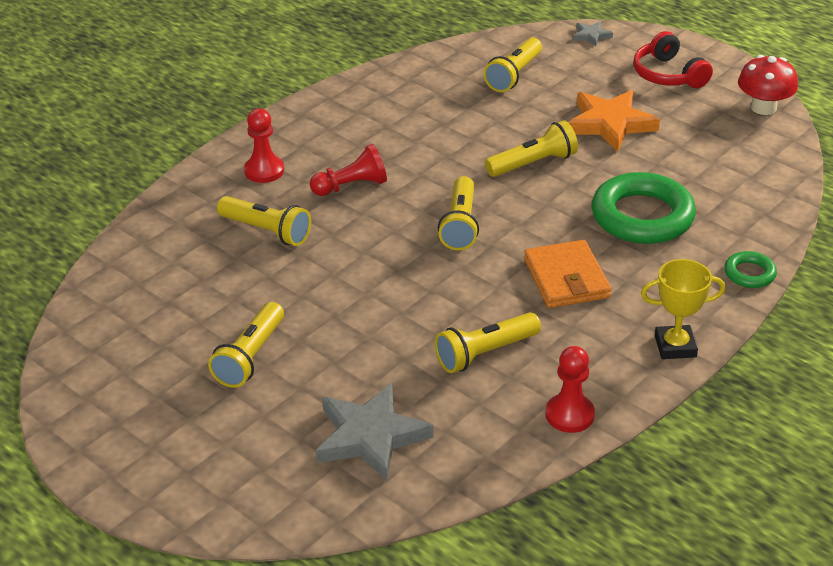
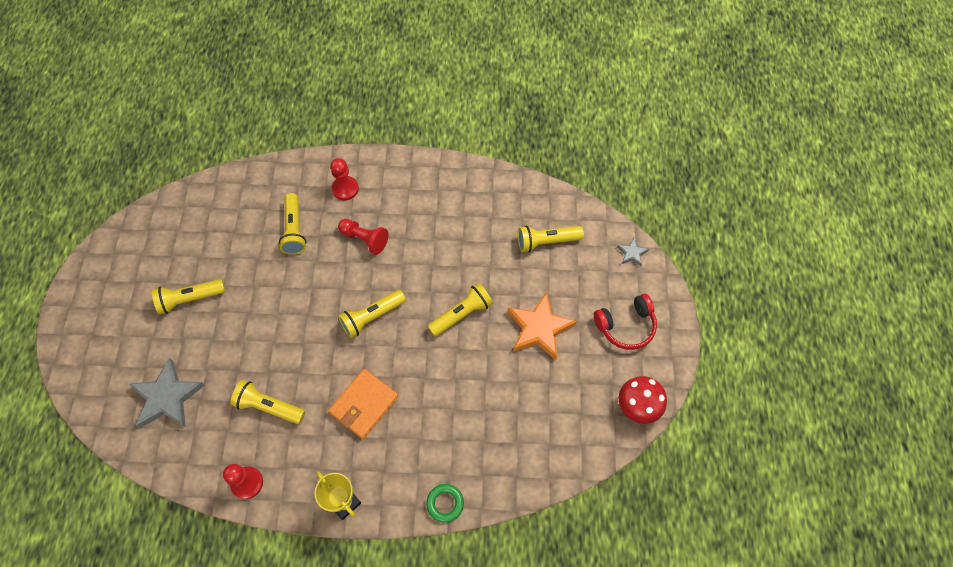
camera: 50 degrees right, 25 degrees up
yellow flashlight [485,120,578,177] -> yellow flashlight turned 60 degrees counterclockwise [428,283,493,337]
green ring [592,172,696,244] -> none
red headphones [633,31,713,88] -> red headphones turned 135 degrees counterclockwise [594,294,657,350]

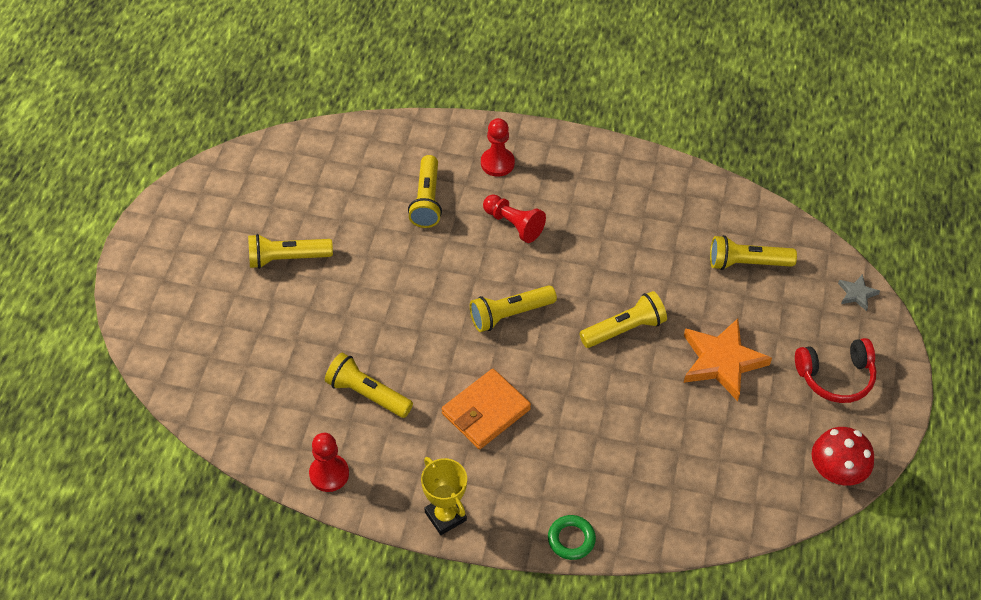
camera: 10 degrees right, 10 degrees down
grey star [129,358,205,428] -> none

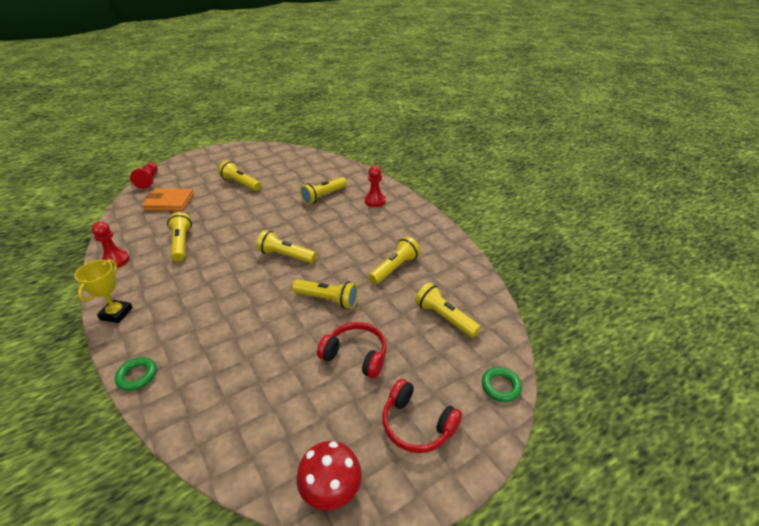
camera: 45 degrees right, 15 degrees down
orange wallet [442,369,531,449] -> orange wallet moved to [142,188,194,211]
red pawn [483,195,546,243] -> red pawn moved to [130,162,158,189]
orange star [684,318,772,401] -> red headphones [317,322,387,378]
grey star [838,274,880,311] -> green ring [482,367,522,402]
none -> yellow flashlight [369,237,421,284]

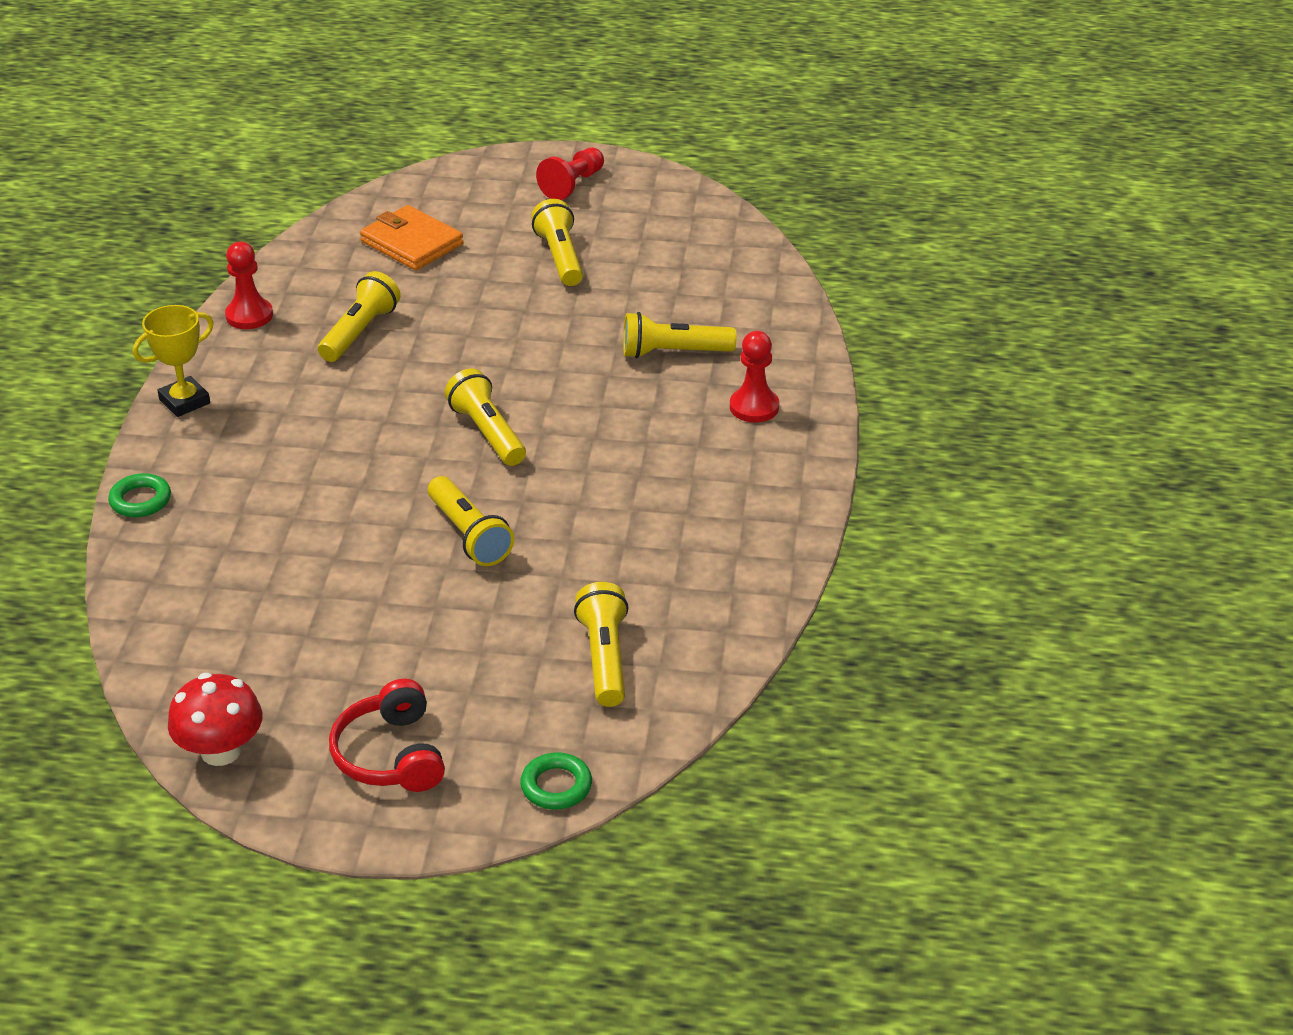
camera: 40 degrees right, 0 degrees up
red pawn [130,162,158,189] -> red pawn moved to [536,148,604,200]
red headphones [317,322,387,378] -> none
yellow flashlight [369,237,421,284] -> none

